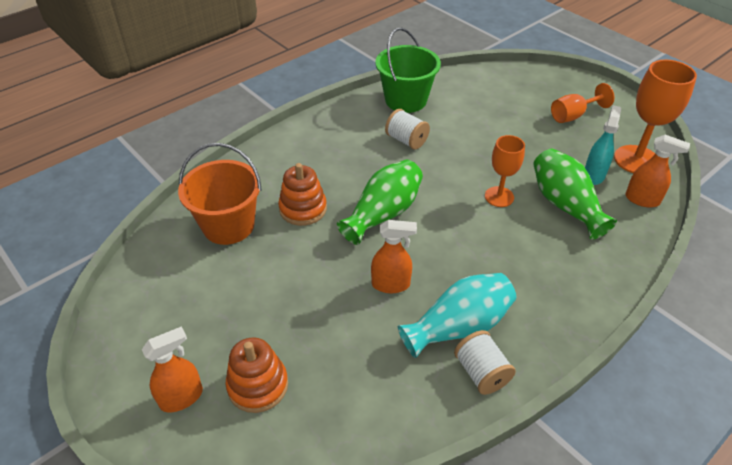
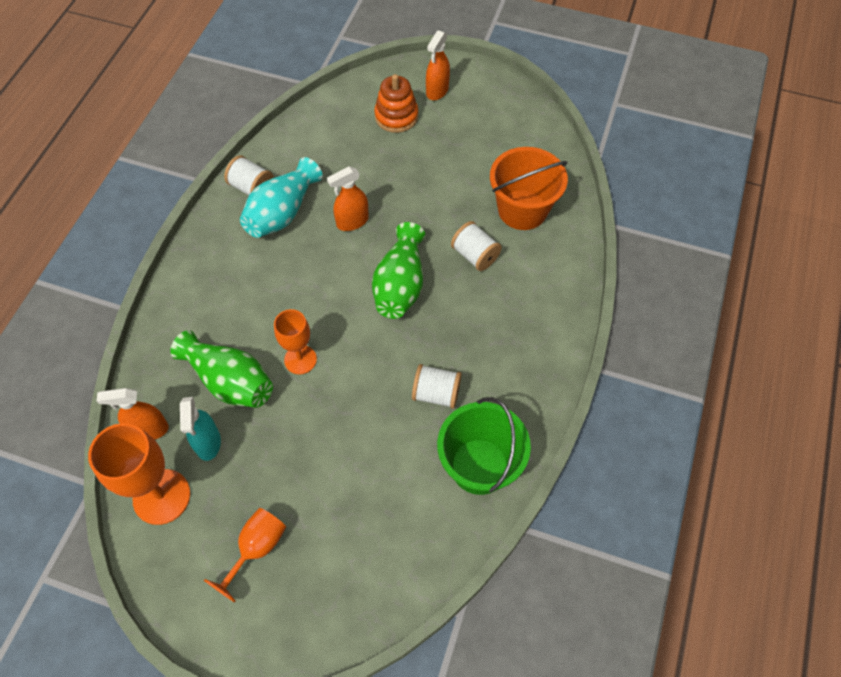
camera: 150 degrees right, 15 degrees up
orange stacking toy [278,163,327,226] -> white spool [451,221,502,271]

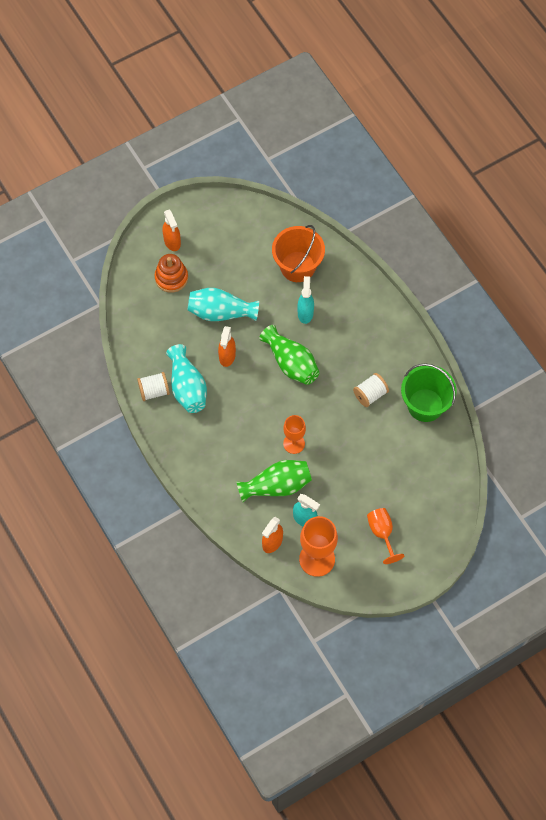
camera: 50 degrees left, 5 degrees up
white spool [451,221,502,271] -> turquoise spray bottle [298,276,314,324]
none -> turquoise vase [188,288,259,321]

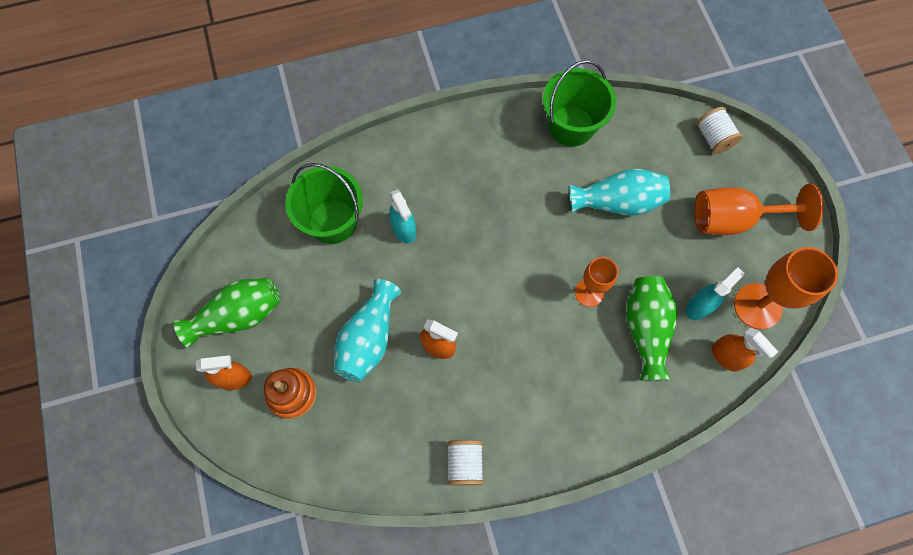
camera: 75 degrees left, 5 degrees up
turquoise vase [166,344,207,413] -> turquoise vase moved to [569,169,670,216]
green vase [259,325,319,385] -> green vase moved to [174,278,281,348]
orange bucket [272,225,325,282] -> green bucket [285,163,363,244]
turquoise spray bottle [298,276,314,324] -> turquoise spray bottle turned 135 degrees counterclockwise [389,189,416,244]
white spool [353,373,389,407] -> white spool moved to [697,107,742,154]
orange goblet [367,508,404,564] -> orange goblet [694,184,823,235], size x1.60

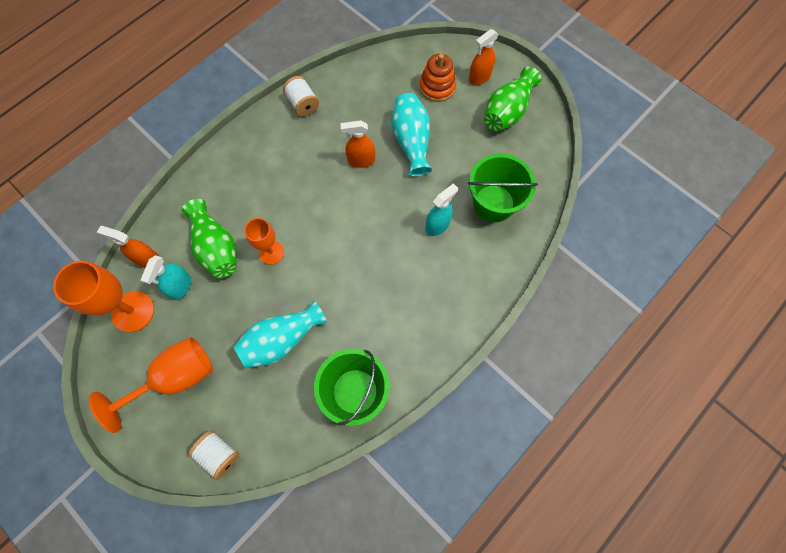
camera: 150 degrees right, 0 degrees up
turquoise spray bottle [389,189,416,244] -> turquoise spray bottle turned 105 degrees clockwise [426,183,458,236]

